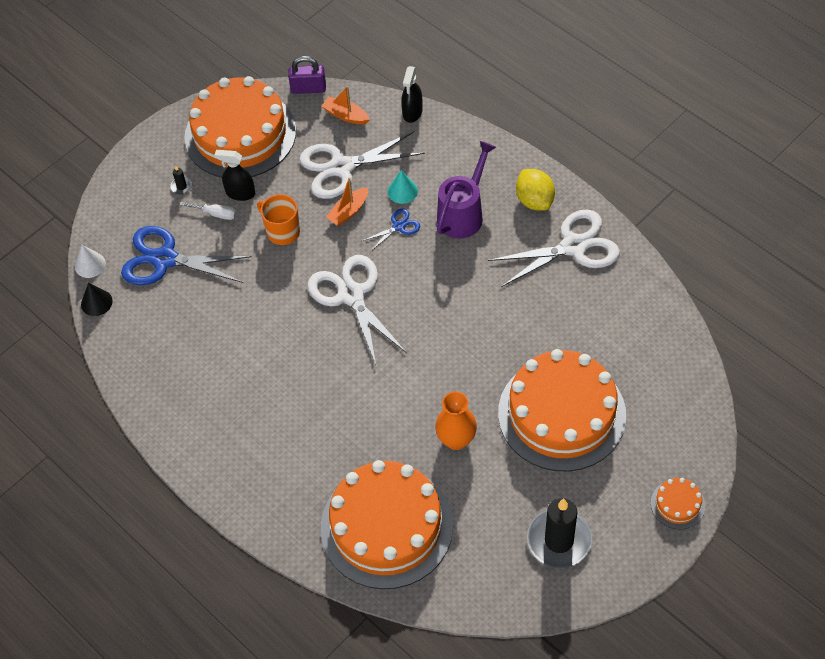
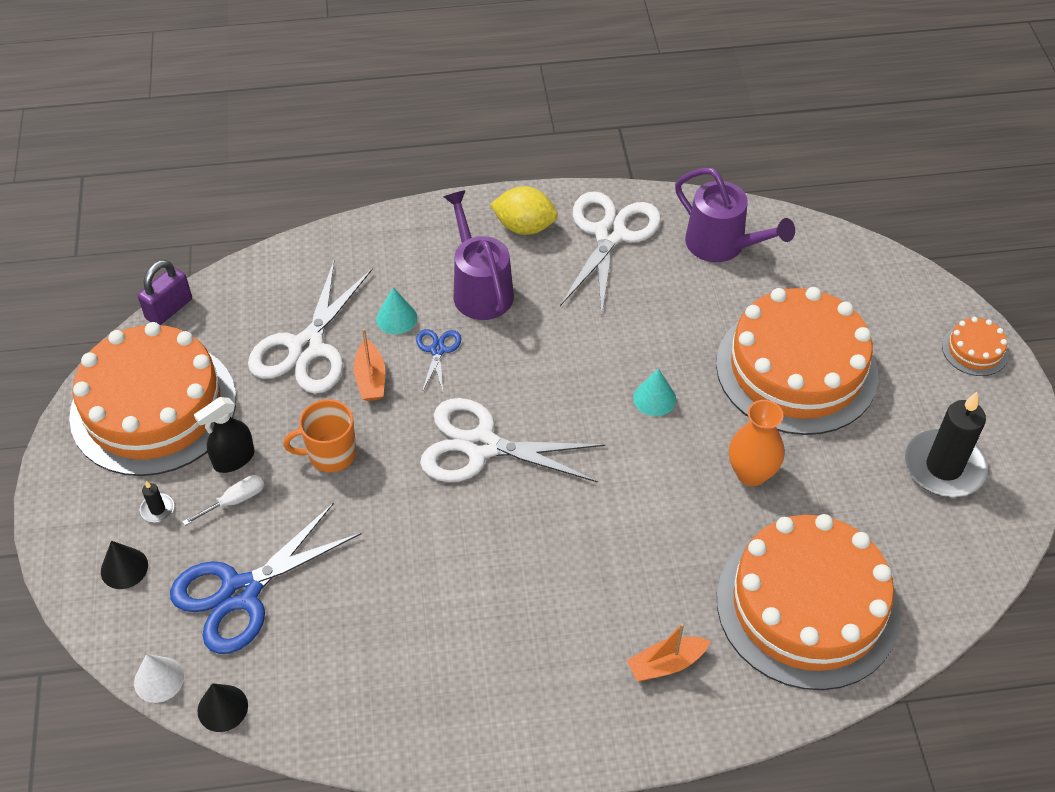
camera: 55 degrees left, 5 degrees down
orange boat [322,86,370,124] -> orange boat moved to [627,623,710,681]
black spray bottle [401,66,423,123] -> none
none -> black cone [101,541,148,589]
none -> turquoise cone [633,368,676,416]
none -> purple watering can [675,168,795,262]

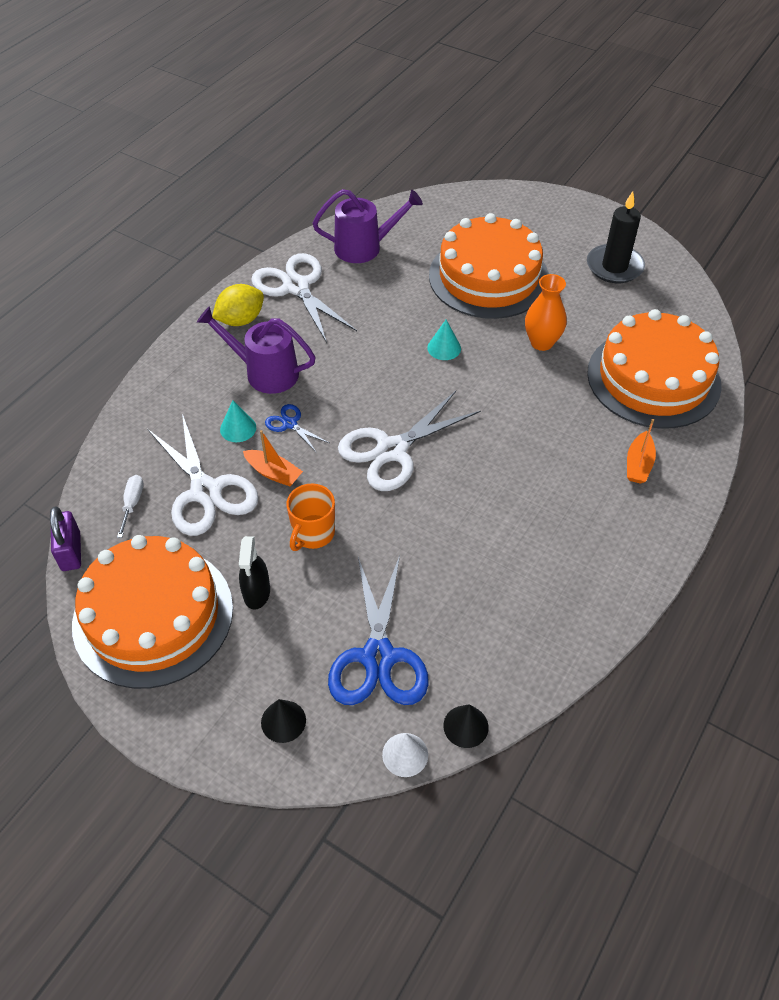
camera: 50 degrees left, 0 degrees up
black candle [140,481,174,522] -> none
white screwdriver [182,475,264,526] -> white screwdriver moved to [117,475,144,538]
orange cake [942,317,1008,376] -> none

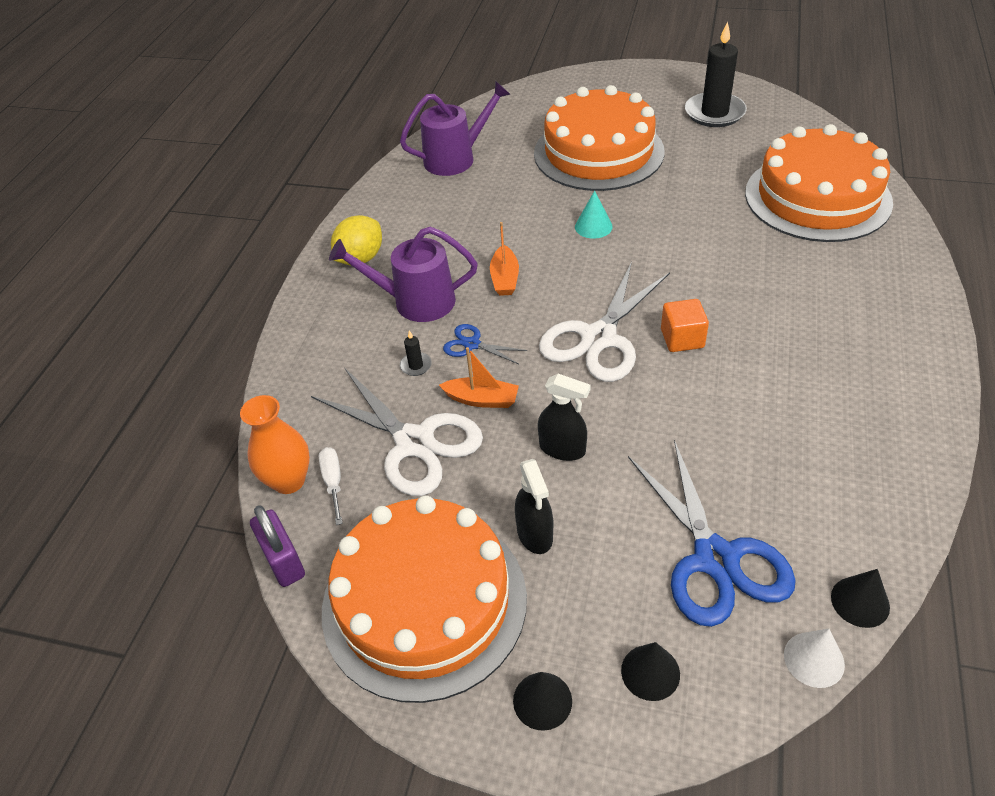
camera: 15 degrees left, 5 degrees down
turquoise cone [220,400,256,442] -> black candle [400,330,432,376]
white scissors [251,253,357,343] -> none
orange mug [286,483,335,551] -> black spray bottle [538,374,591,461]
orange vase [525,274,567,351] -> orange vase moved to [240,395,310,494]
orange boat [627,419,656,484] -> orange boat moved to [490,222,519,296]
none -> black cone [513,672,572,731]
none -> orange cube [661,299,709,352]

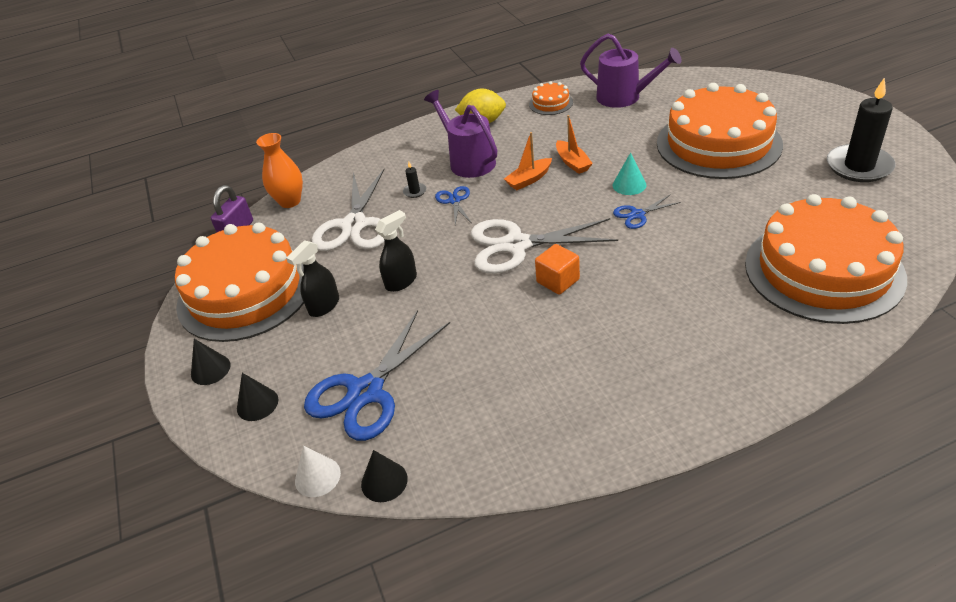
camera: 55 degrees right, 5 degrees down
white screwdriver [319,447,343,525] -> none
orange boat [439,347,519,408] -> orange boat moved to [556,115,593,174]
black spray bottle [538,374,591,461] -> black spray bottle turned 120 degrees counterclockwise [375,210,417,292]
none -> orange cake [529,81,573,115]
none -> blue scissors [613,194,681,229]

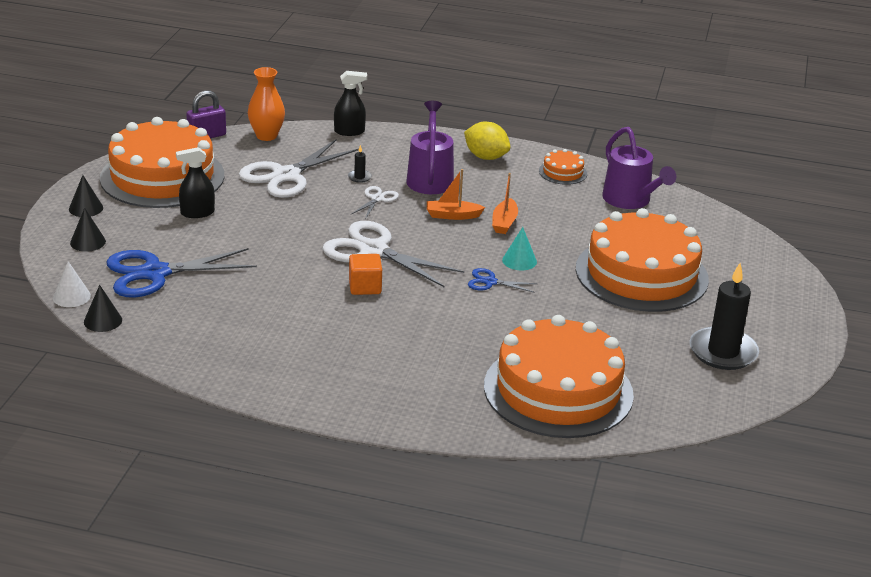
camera: 30 degrees right, 10 degrees down
black spray bottle [375,210,417,292] -> black spray bottle moved to [334,71,367,136]
blue scissors [435,186,471,225] -> white scissors [350,186,399,219]

